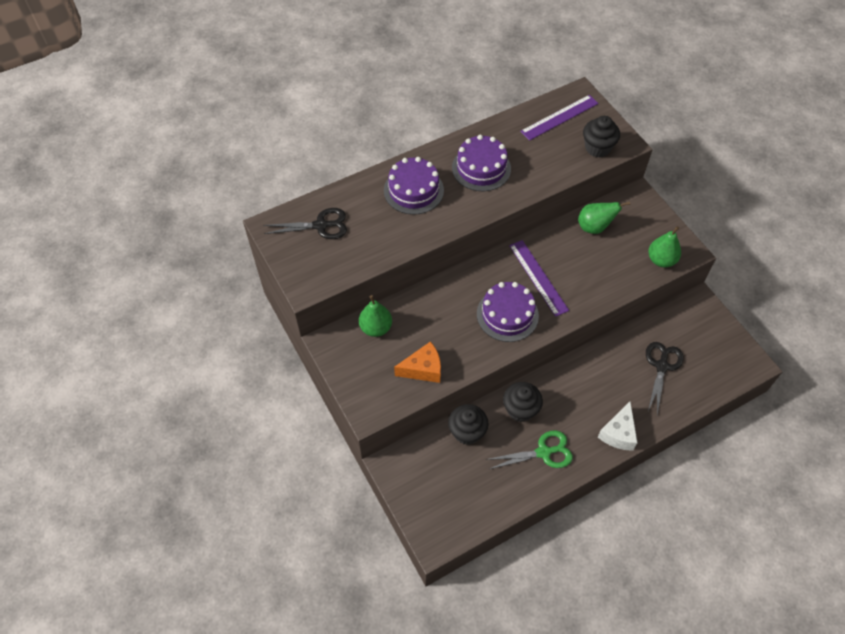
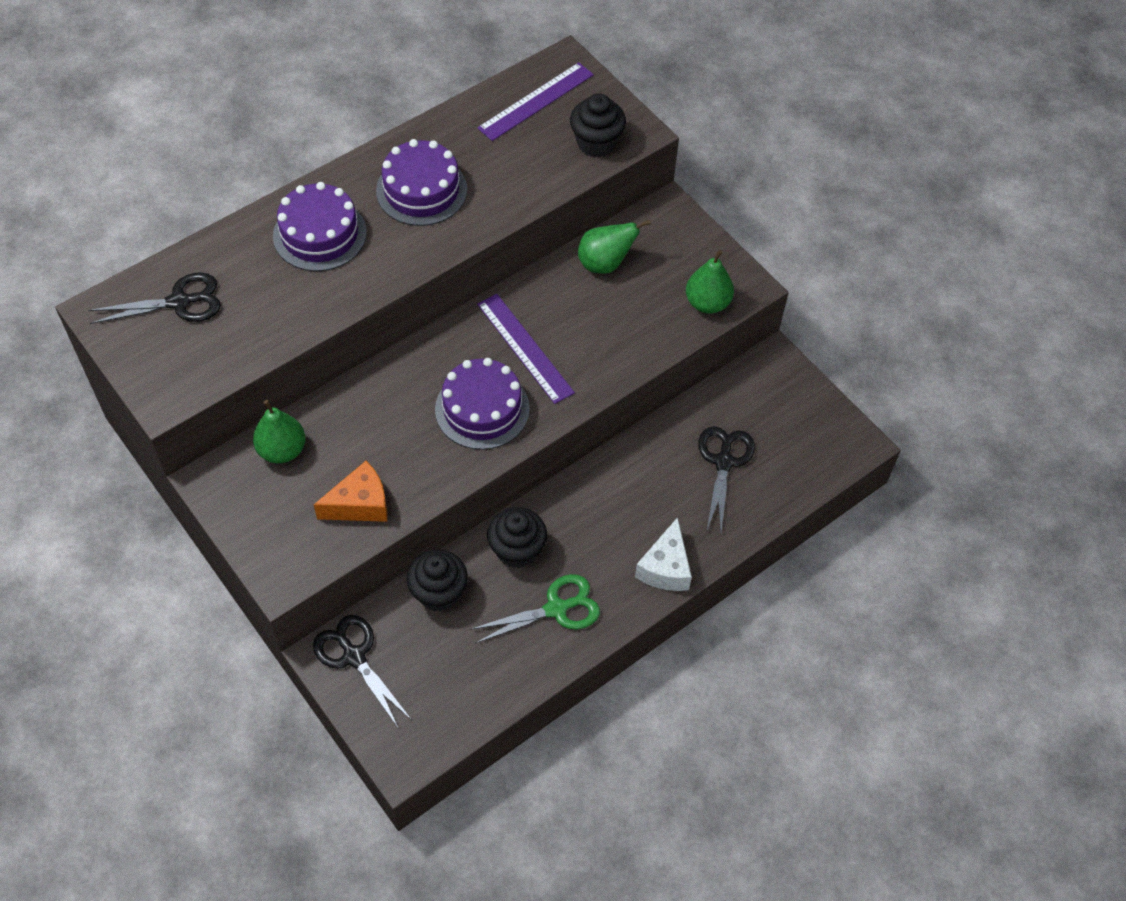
camera: 10 degrees left, 0 degrees up
none -> black scissors [313,615,411,729]

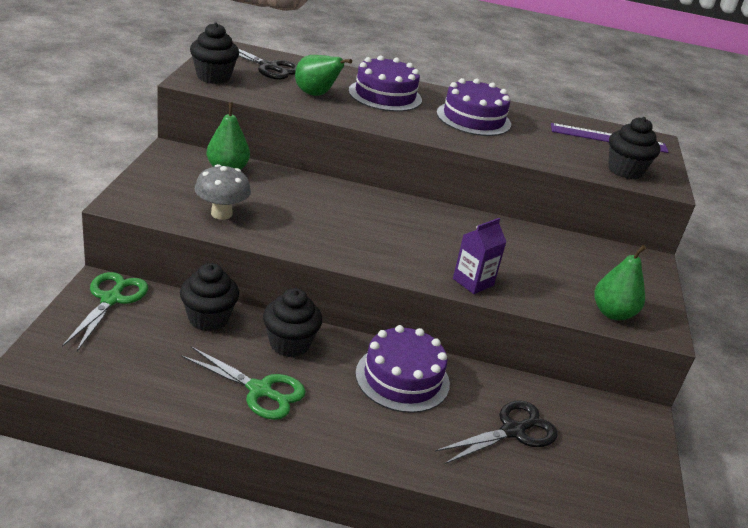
camera: 45 degrees right, 25 degrees down
black scissors [313,615,411,729] -> green scissors [62,272,148,351]
orange cheese [314,461,387,522] -> grey mushroom [194,164,251,220]
purple cake [435,358,530,450] -> purple cake moved to [355,325,450,413]
purple ruler [477,294,575,404] -> none
green pear [578,220,651,274] -> green pear moved to [295,55,352,96]
white cheese [635,517,692,591] -> none
none -> black cupcake [190,22,239,84]
none -> purple carton [453,218,506,294]

